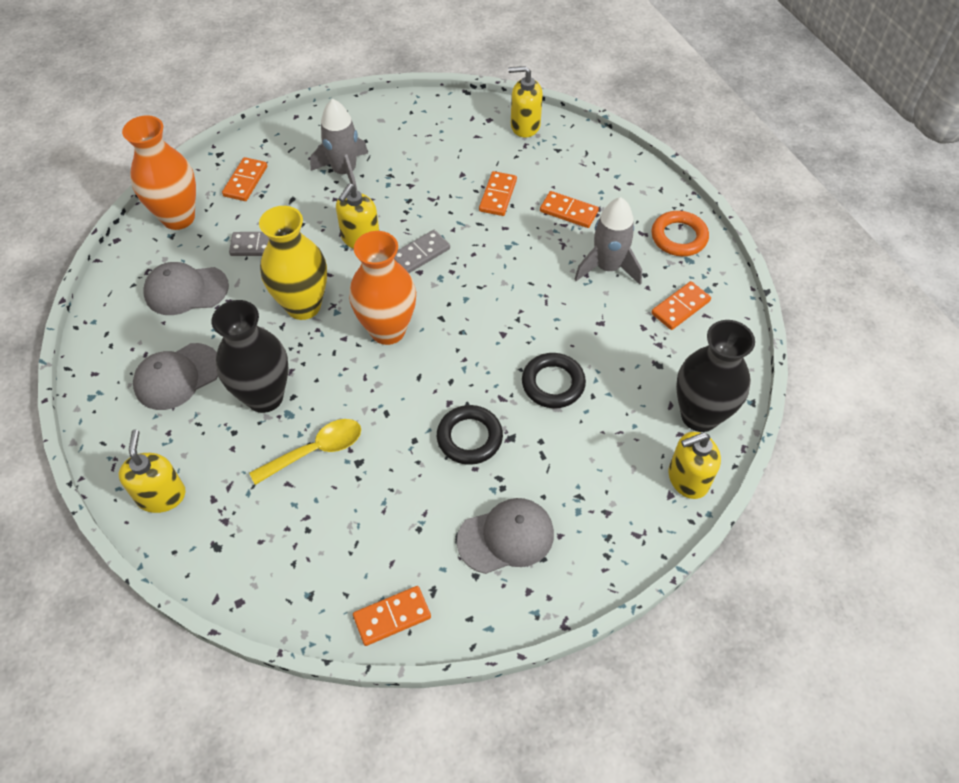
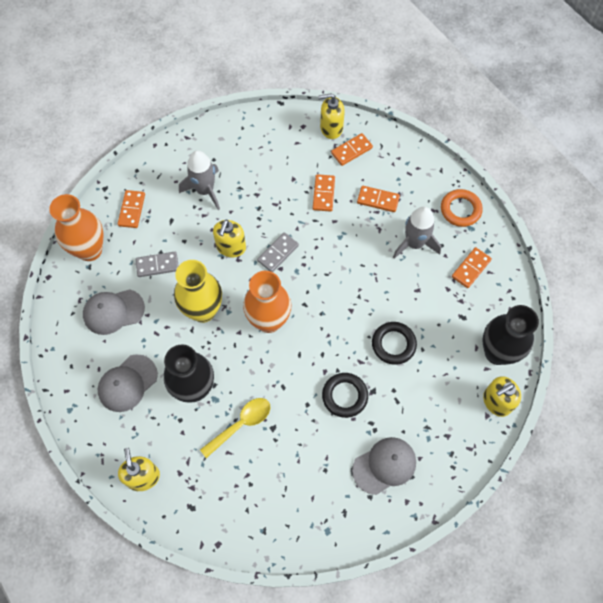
camera: 10 degrees left, 10 degrees up
orange domino [353,586,431,646] -> orange domino moved to [331,133,373,166]

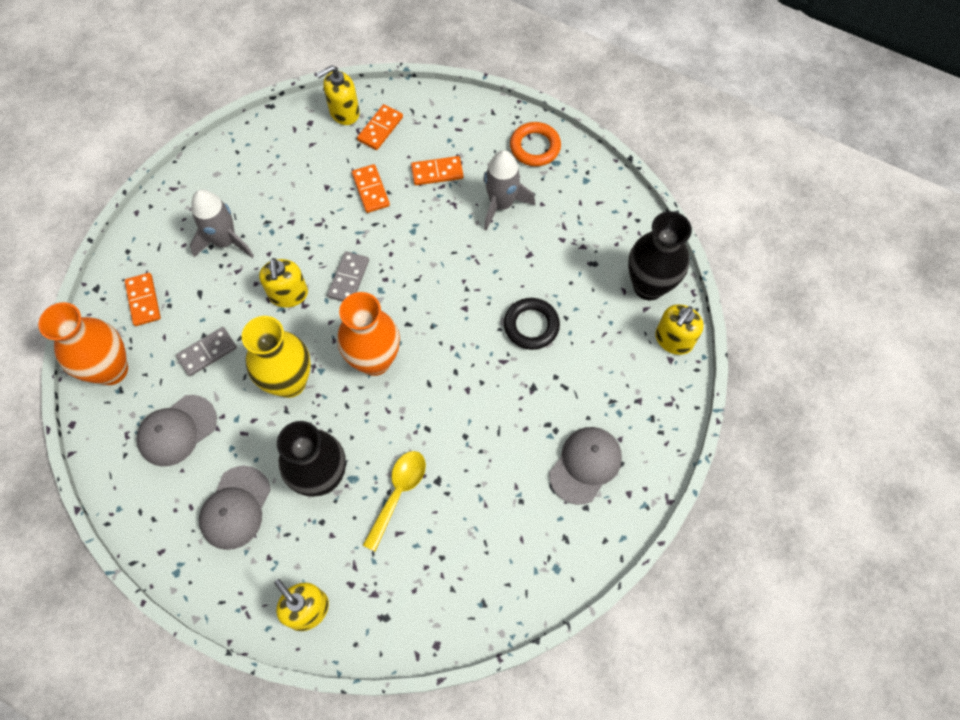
camera: 25 degrees left, 0 degrees up
black ring [322,373,368,418] -> none
orange domino [452,247,492,288] -> none

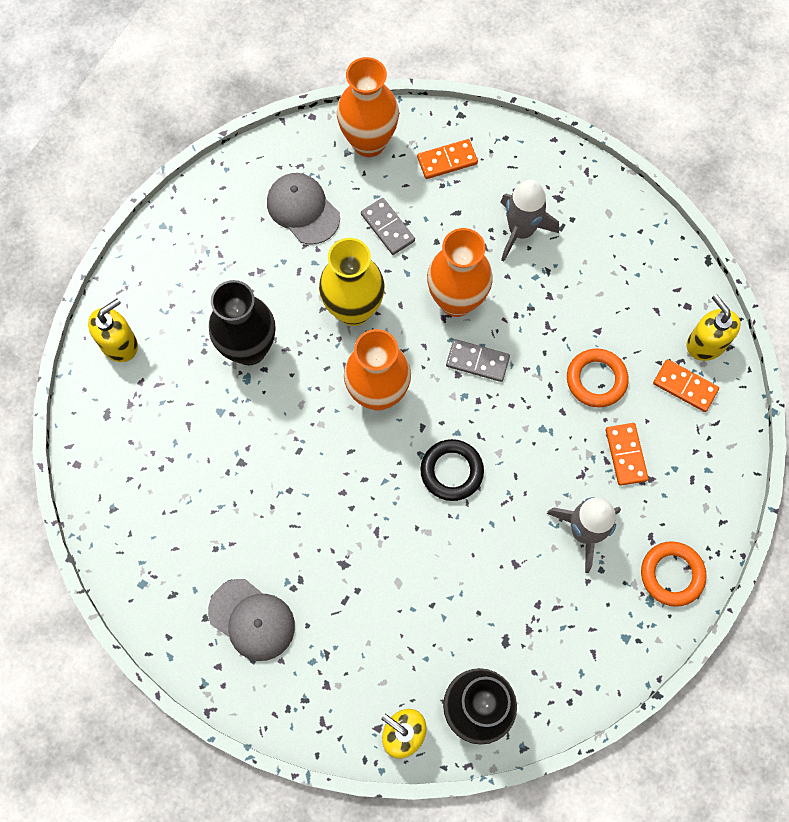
camera: 90 degrees right, 5 degrees up
grey cap [199,466,271,550] -> none
yellow soap dispenser [259,258,308,308] -> orange vase [427,228,493,317]
orange domino [352,164,390,213] -> orange ring [567,349,629,407]
yellow spoon [363,451,426,551] -> none
black ring [504,298,560,350] -> black ring moved to [420,439,484,501]

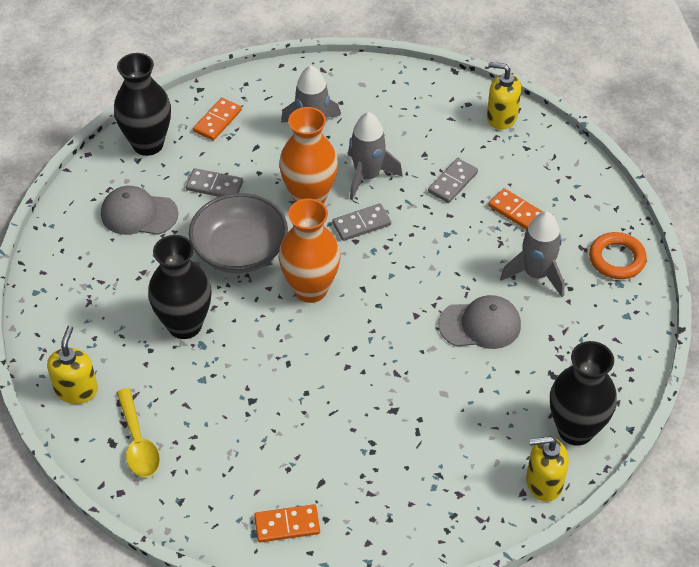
camera: 40 degrees left, 20 degrees down
grey cap [208,579,295,661] -> grey cap moved to [438,295,521,349]
yellow vase [319,238,385,326] -> grey bowl [189,193,288,273]
orange vase [337,57,399,157] -> black vase [114,53,171,156]
black ring [420,439,484,501] -> none
orange ring [567,349,629,407] -> grey domino [428,158,478,203]
orange domino [653,359,719,412] -> orange domino moved to [254,504,320,542]
none -> yellow spoon [116,388,160,477]
none -> grey rocket [348,112,403,200]

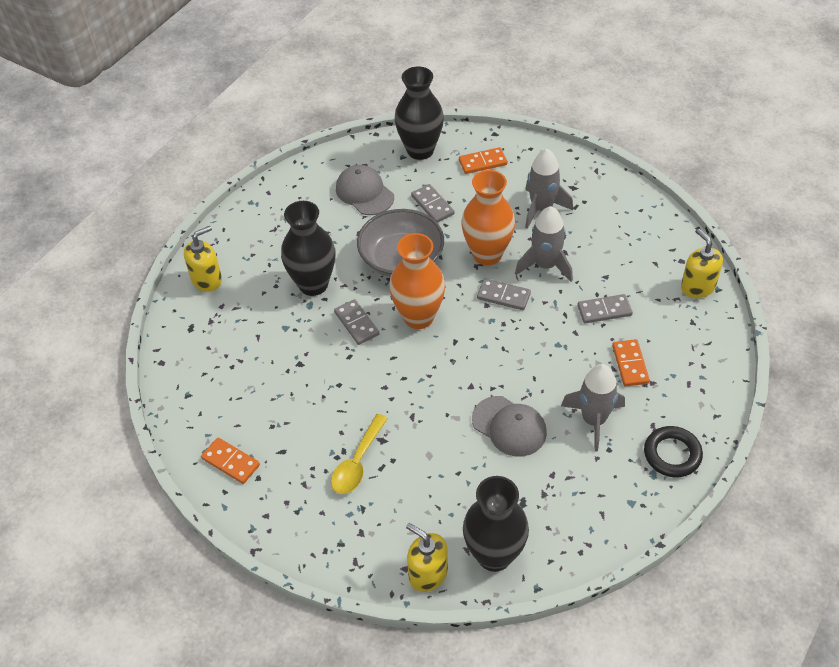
camera: 45 degrees right, 0 degrees up
yellow spoon [116,388,160,477] -> yellow spoon moved to [331,414,388,494]
orange ring [589,232,647,279] -> black ring [644,426,703,478]
none -> grey domino [334,299,380,345]

